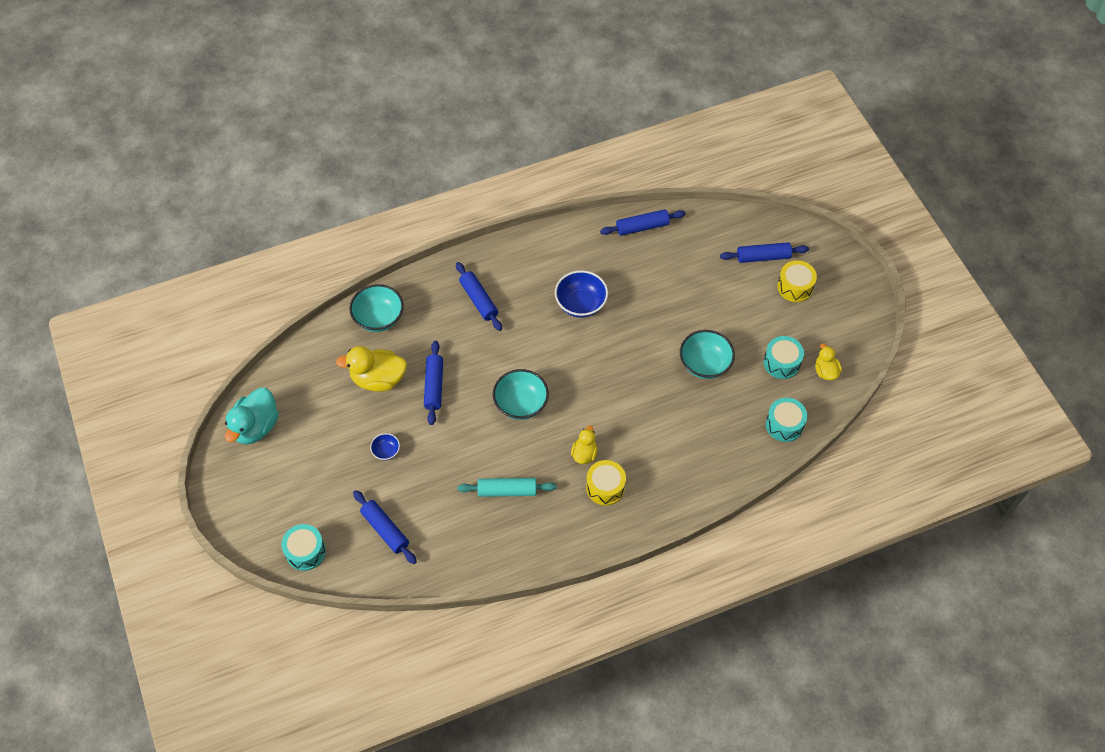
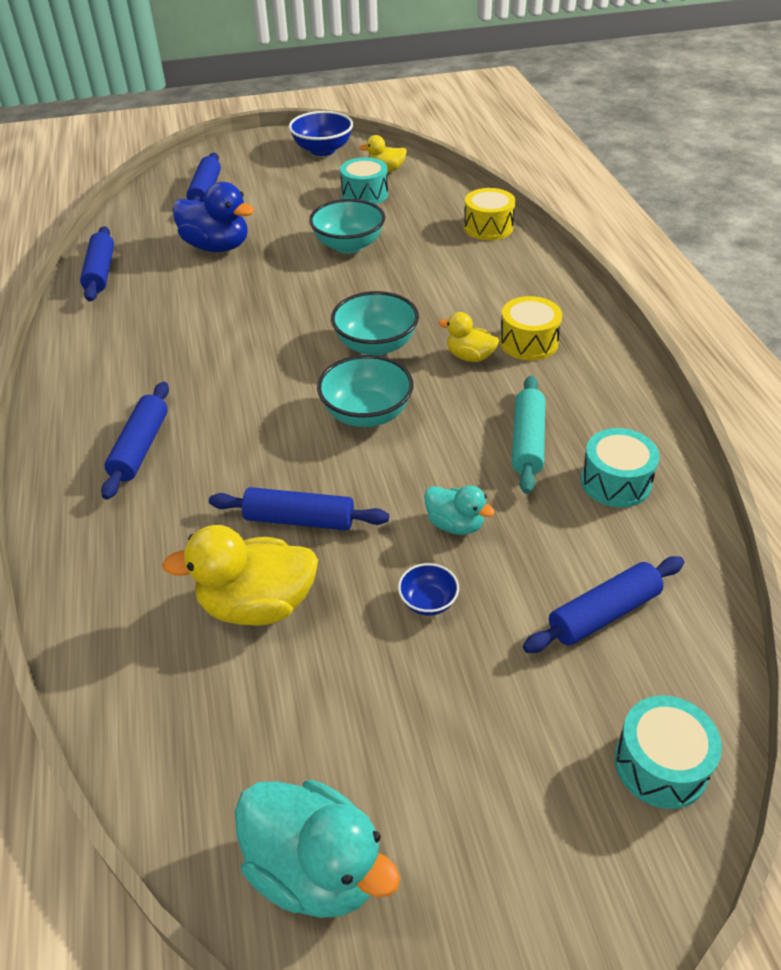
camera: 80 degrees left, 15 degrees down
yellow duck [336,346,407,392] -> yellow duck turned 75 degrees clockwise [162,525,318,626]
turquoise bowl [349,284,404,332] -> turquoise bowl moved to [331,291,419,356]
blue rolling pin [456,262,502,331] -> blue rolling pin turned 60 degrees counterclockwise [101,382,169,500]
blue bowl [555,270,608,318] -> blue bowl moved to [289,111,353,156]
turquoise drum [766,398,807,442] -> turquoise drum moved to [581,428,660,508]
yellow drum [777,260,817,302] -> yellow drum moved to [464,188,516,240]
none -> blue duck [173,182,254,252]
none -> turquoise duck [424,486,495,535]

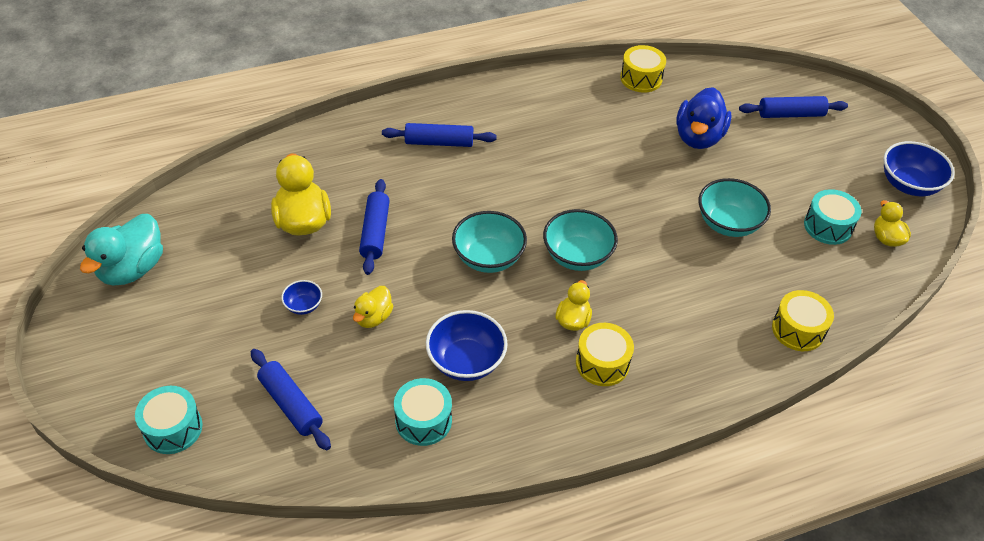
camera: 80 degrees right, 5 degrees up
blue rolling pin [80,226,114,301] -> yellow drum [620,45,666,93]
turquoise duck [424,486,495,535] -> yellow duck [353,286,393,328]
turquoise rolling pin [512,375,545,494] -> blue bowl [426,310,508,381]

